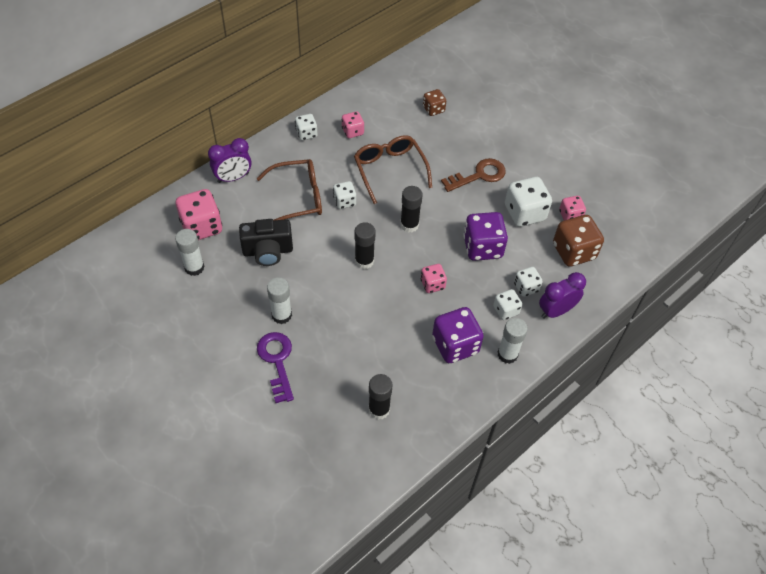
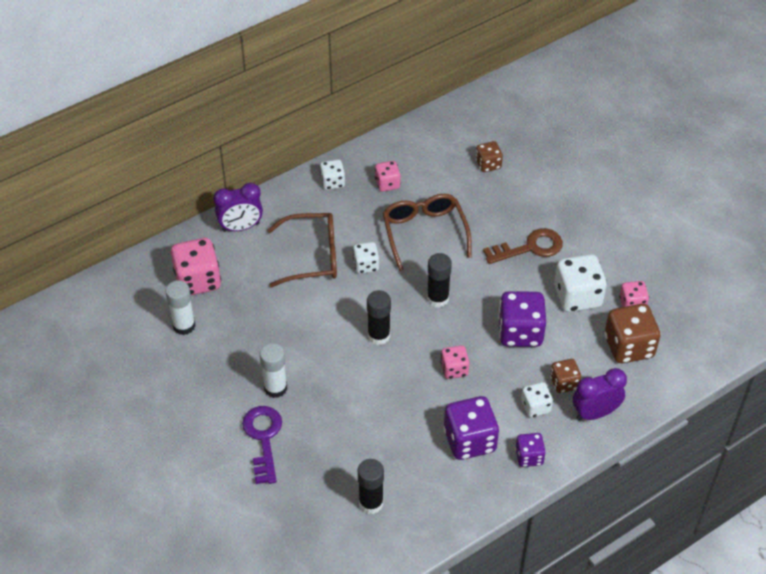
camera: 10 degrees right, 5 degrees down
black camera [239,219,293,266] -> none
white glue stick [498,318,528,364] -> purple dice [515,433,546,467]
white dice [514,267,543,297] -> brown dice [550,359,581,393]

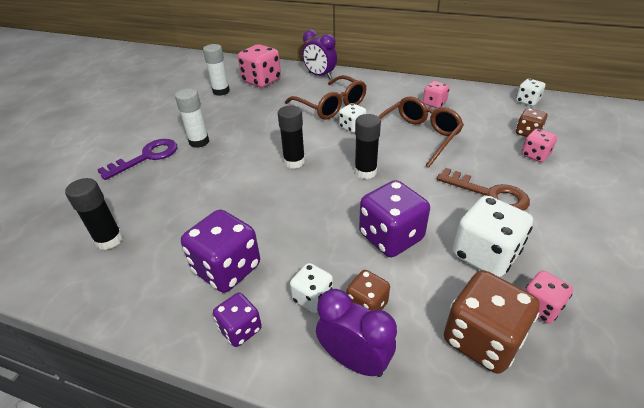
camera: 55 degrees right, 10 degrees down
white dice [320,159,345,190] -> white dice moved to [516,79,545,106]
pink dice [440,346,469,379] -> pink dice moved to [522,129,557,162]

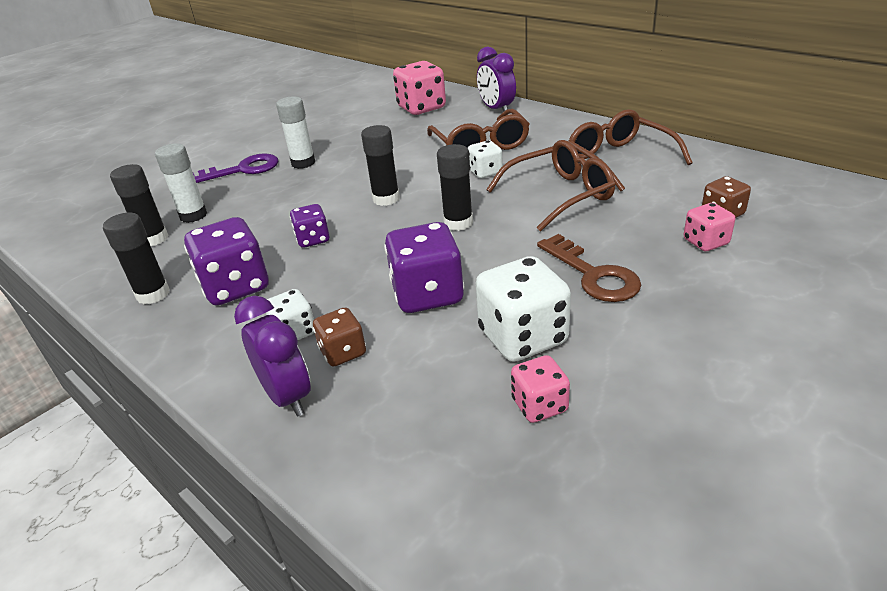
camera: 25 degrees right, 5 degrees down
white glue stick [203,44,230,96] -> white glue stick moved to [155,143,207,223]
purple dice [213,293,262,347] -> purple dice moved to [290,204,330,248]
pink dice [423,81,450,108] -> brown glasses [568,109,693,191]
brown dice [444,270,540,374] -> none
white dice [516,79,545,106] -> none
none -> black glue stick [103,213,170,305]

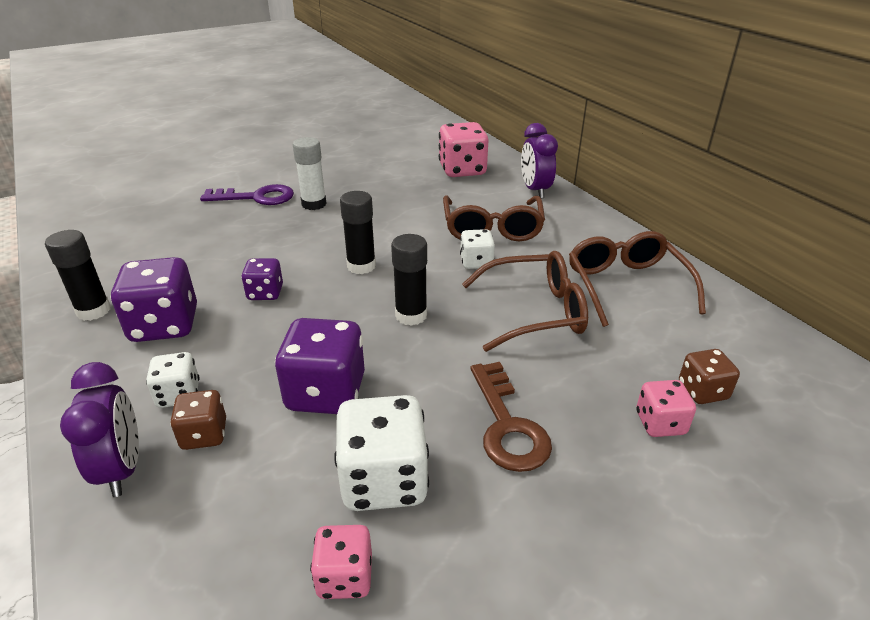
camera: 15 degrees right, 0 degrees up
black glue stick [110,164,168,246] -> none
white glue stick [155,143,207,223] -> none

